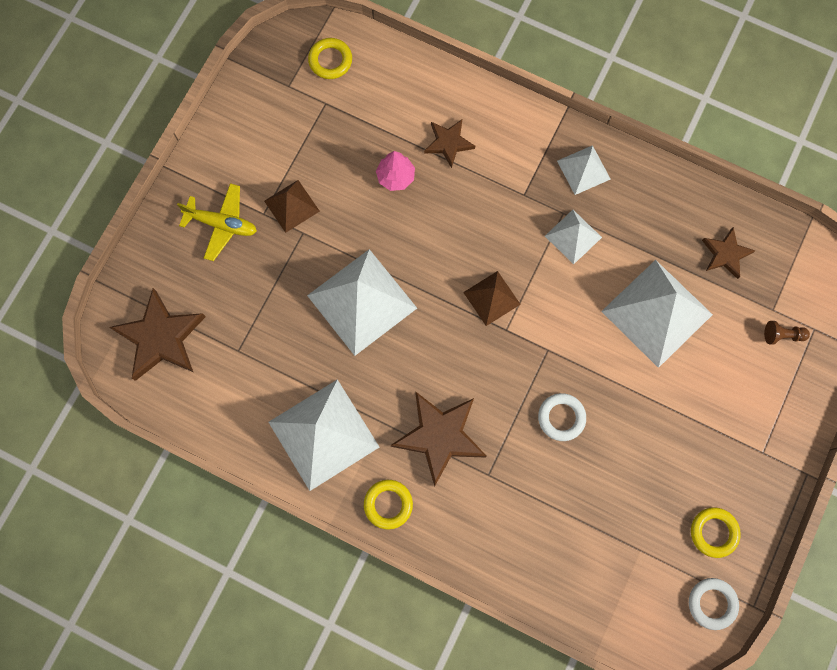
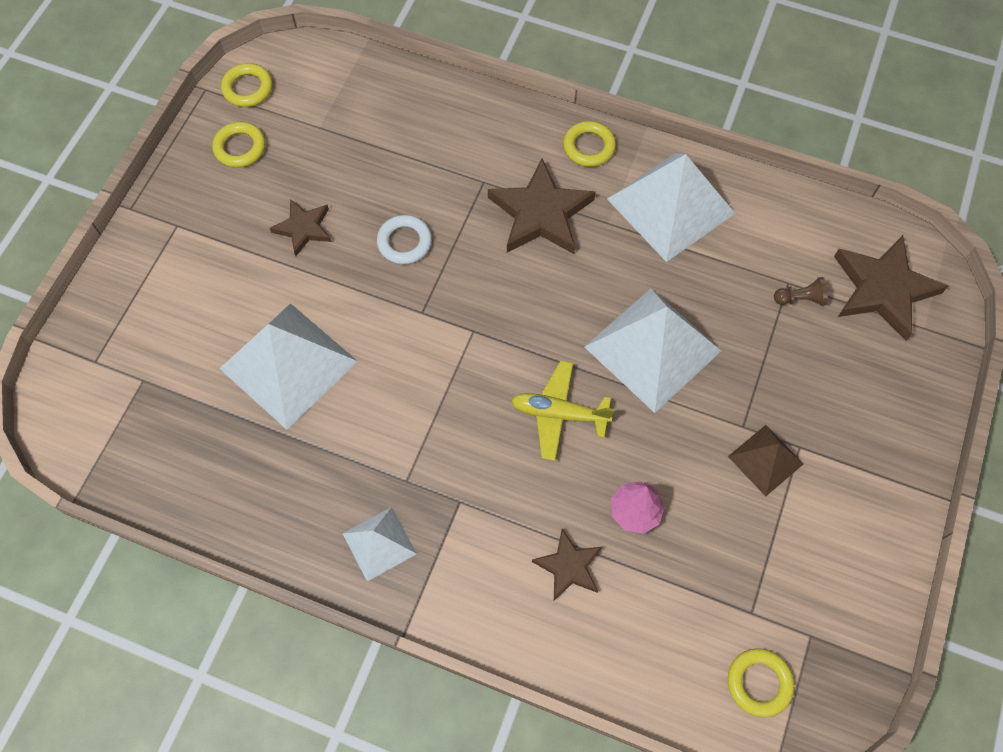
camera: 175 degrees right, 10 degrees down
yellow plane [177,183,257,261] -> yellow plane moved to [511,360,615,461]
brown pyramid [463,271,521,326] -> none
white pyramid [545,210,602,264] -> none
white ring [689,578,739,630] -> yellow ring [221,63,273,107]
brown star [702,227,755,279] -> brown star moved to [270,199,332,256]
brown pawn [764,321,810,345] -> brown pawn moved to [774,277,828,306]

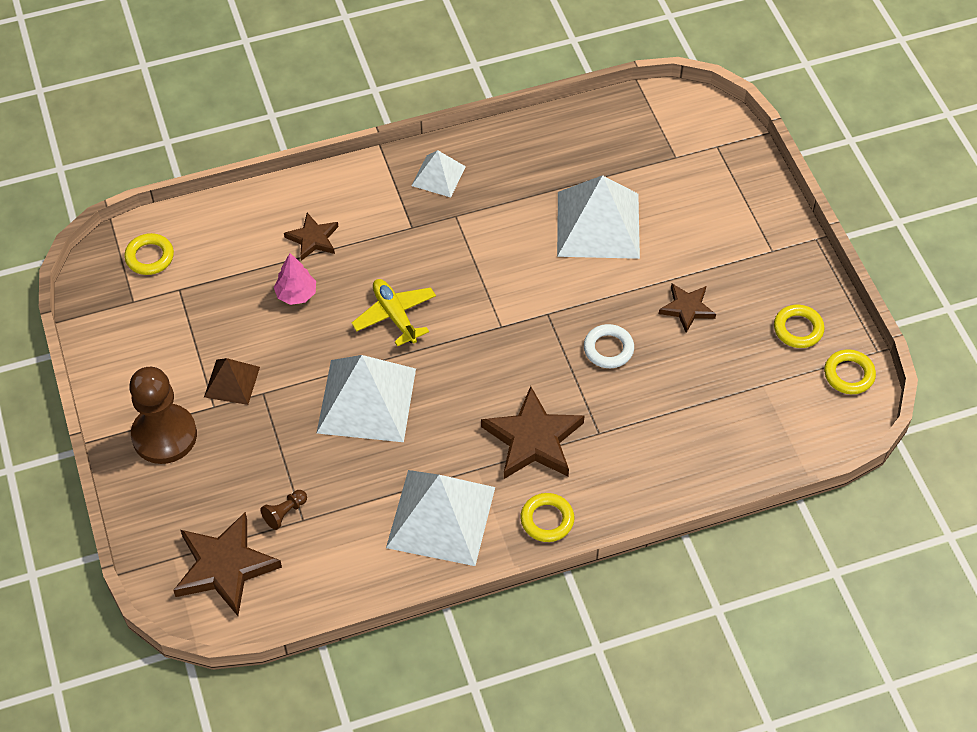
camera: 140 degrees right, 10 degrees down
yellow plane [511,360,615,461] -> yellow plane turned 90 degrees counterclockwise [351,279,436,346]
none -> brown pawn [129,367,197,464]

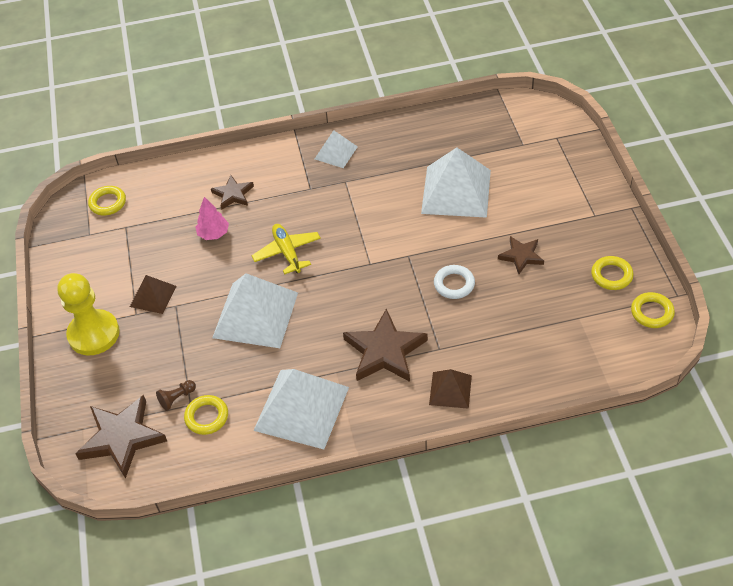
camera: 10 degrees right, 5 degrees down
brown pawn [129,367,197,464] -> yellow pawn [57,273,120,355]
yellow ring [520,493,574,542] -> yellow ring moved to [184,395,228,435]
none -> brown pyramid [429,369,472,409]

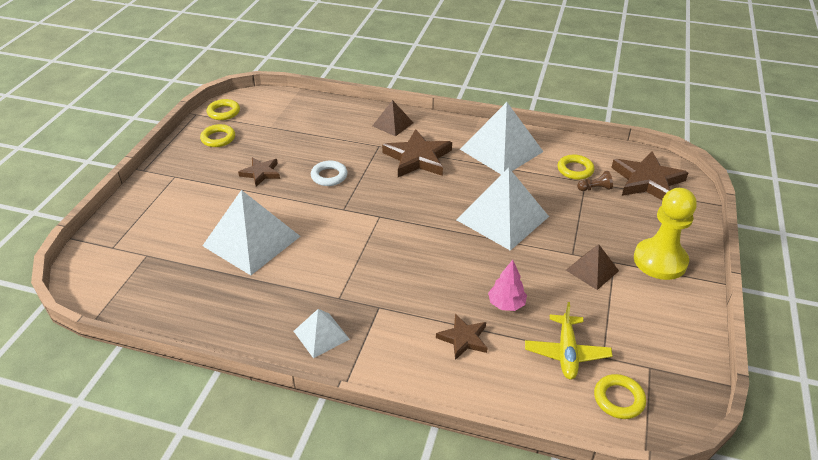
camera: 155 degrees left, 10 degrees down
yellow plane [251,224,321,274] -> yellow plane moved to [525,302,612,380]

